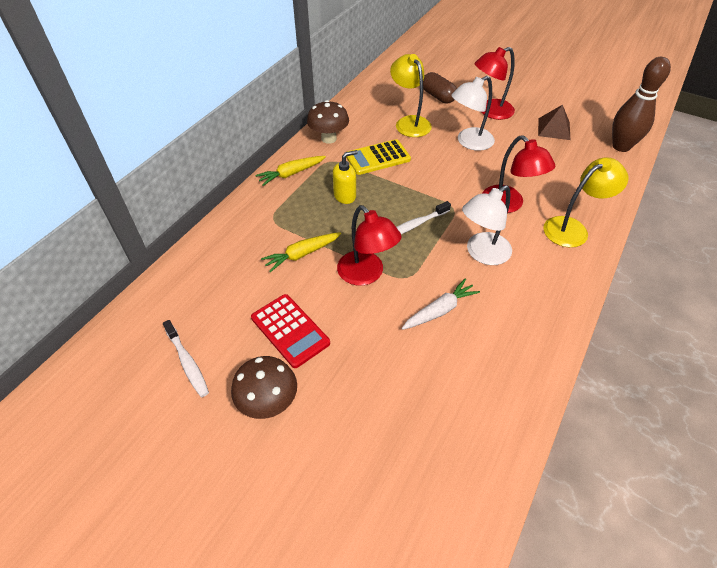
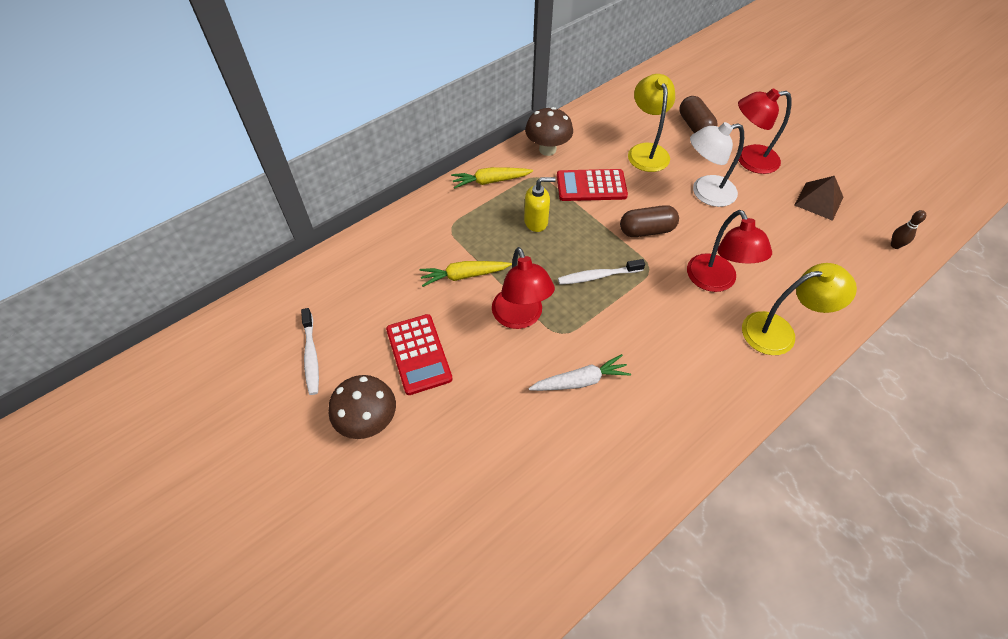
camera: 20 degrees right, 5 degrees up
yellow calculator [346,139,411,175] -> red calculator [557,169,628,201]
white lamp [462,185,512,265] -> none
brown bowling pin [612,57,671,152] -> brown bowling pin [891,210,926,249], size x0.41
none -> brown capsule [620,205,679,237]

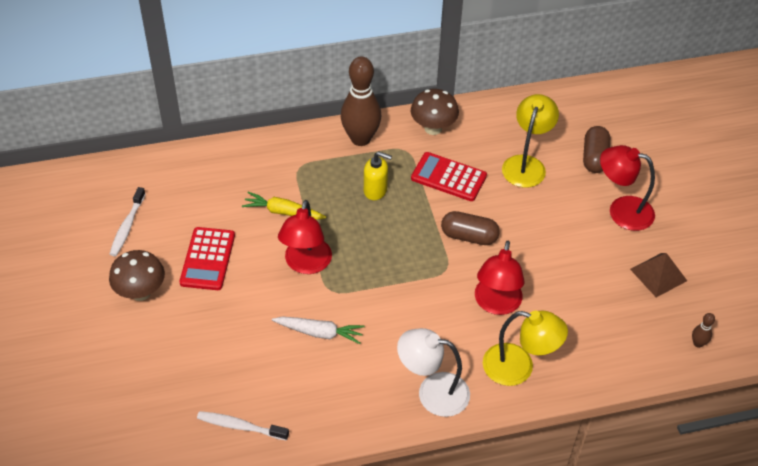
camera: 25 degrees right, 5 degrees down
yellow carrot [451,167,533,189] -> brown bowling pin [341,57,381,146]
white toothbrush [558,259,645,285] -> white toothbrush moved to [197,411,289,441]
white lamp [690,122,744,207] -> white lamp moved to [397,328,470,417]

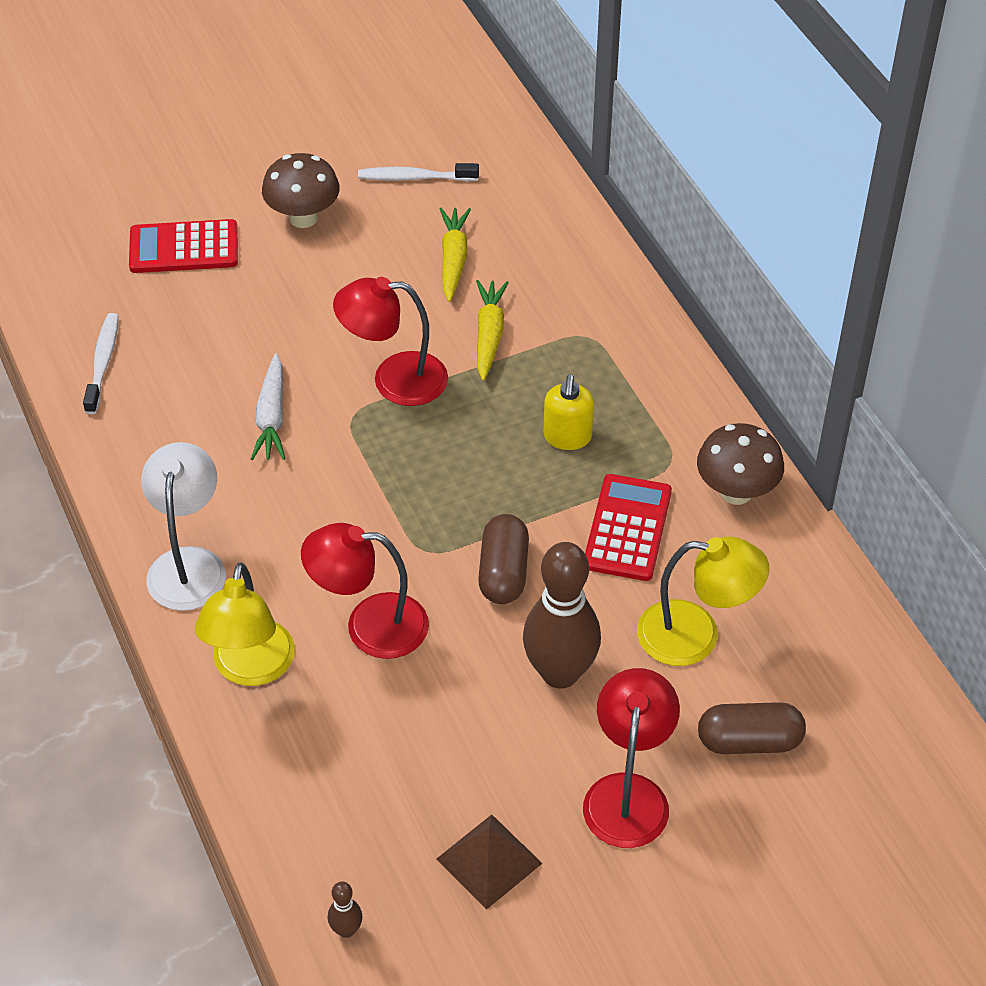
camera: 80 degrees right, 0 degrees up
red calculator [179,227,235,290] -> red calculator moved to [129,219,238,273]
brown bowling pin [341,57,381,146] -> brown bowling pin moved to [523,542,601,689]
none -> yellow carrot [440,208,471,302]

